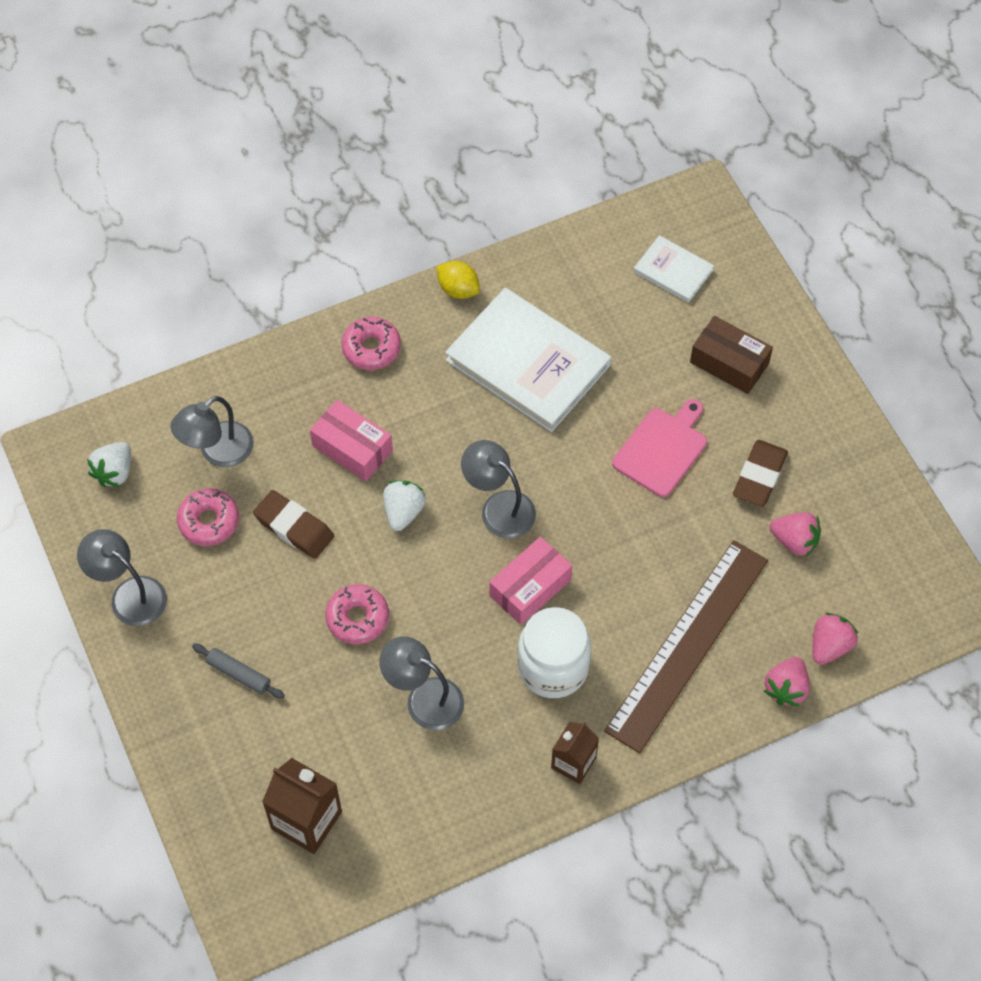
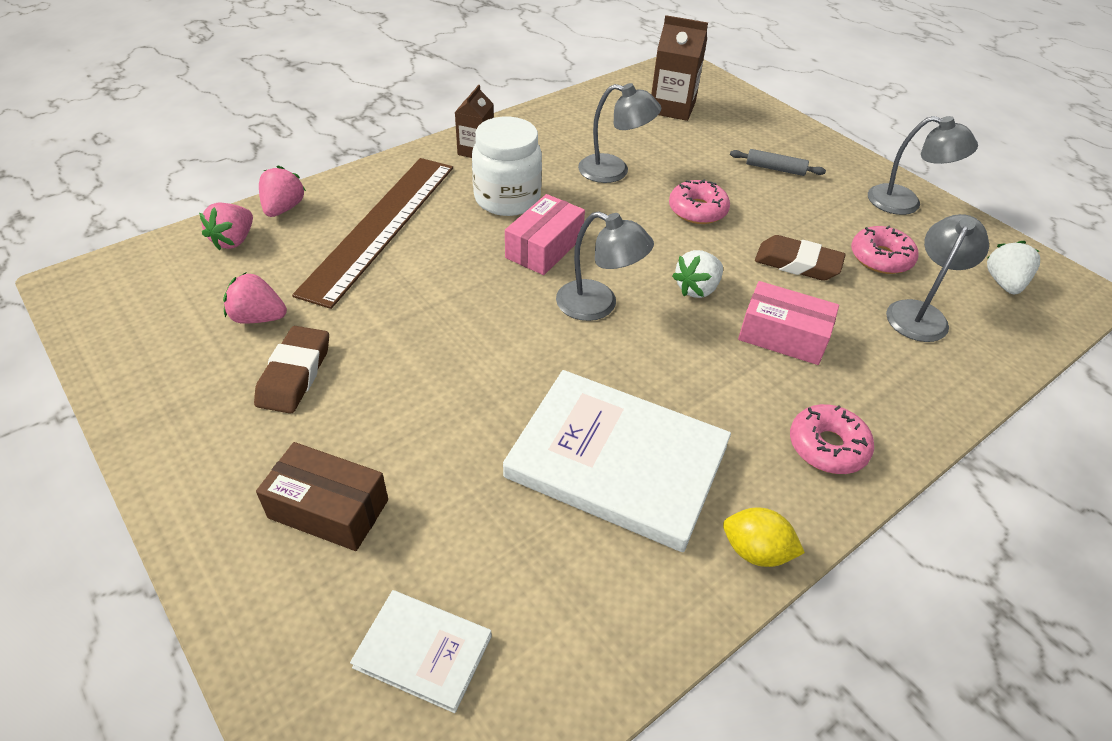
camera: 165 degrees right, 15 degrees down
white strawberry [383,480,426,531] -> white strawberry turned 45 degrees clockwise [672,250,723,298]
pink cutting board [612,399,707,497] -> none

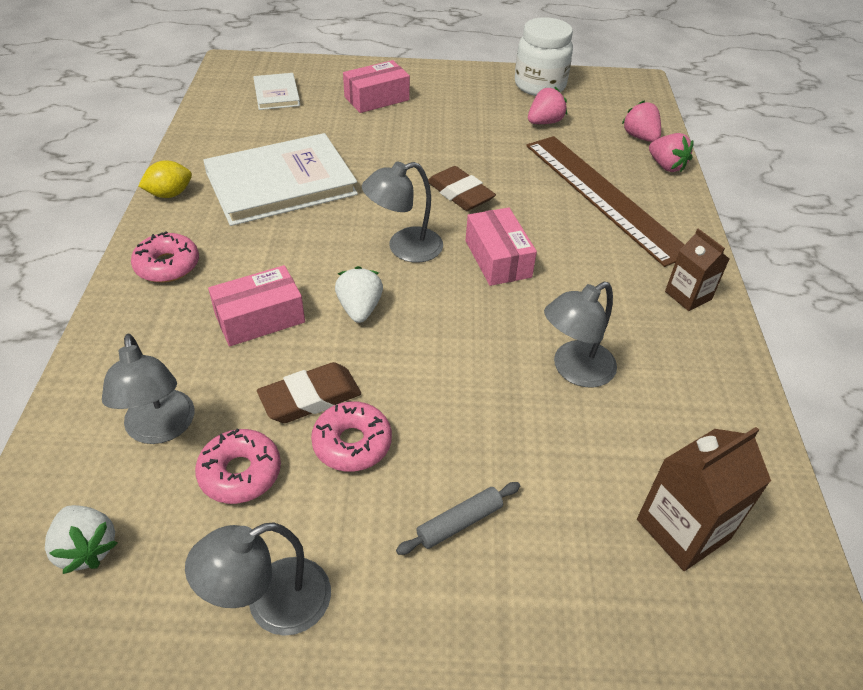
camera: 130 degrees right, 0 degrees up
brown eraser [254,326,329,414] -> brown eraser moved to [428,166,496,211]
brown box [256,442,388,551] -> pink box [343,60,410,113]
white book [350,590,492,713] -> white book turned 75 degrees counterclockwise [253,73,300,110]
white jar [472,117,542,216] -> white jar moved to [515,17,573,96]
pink donut [669,179,730,224] -> pink donut moved to [311,401,392,472]

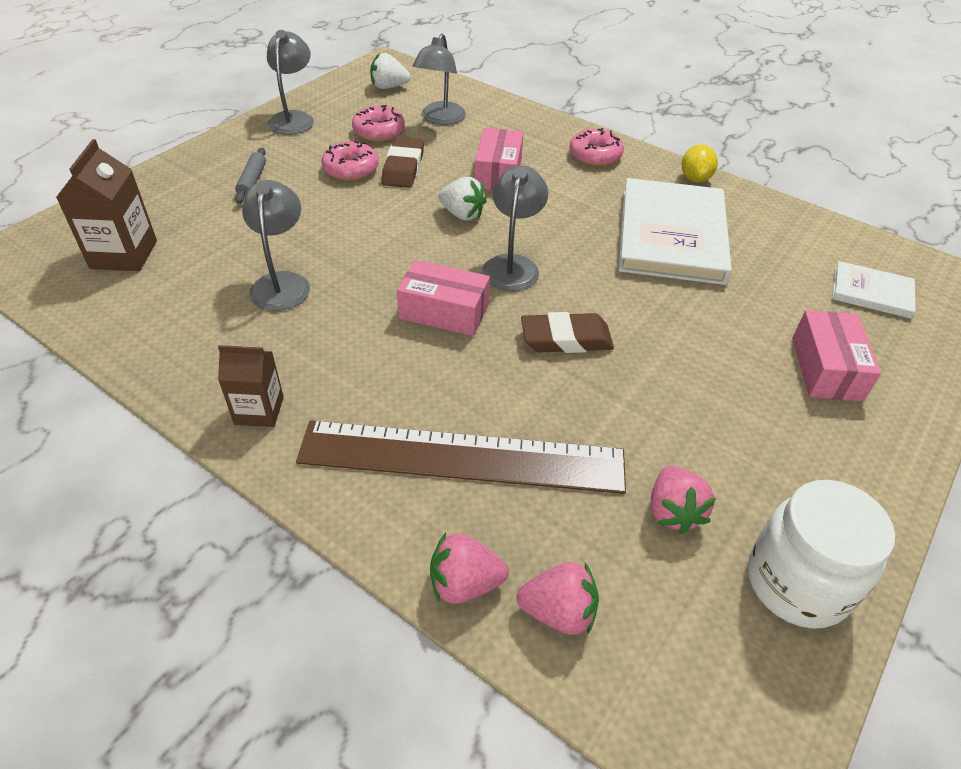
camera: 125 degrees right, 0 degrees up
grey lamp [102,334,195,444] -> grey lamp turned 90 degrees counterclockwise [413,34,466,125]

